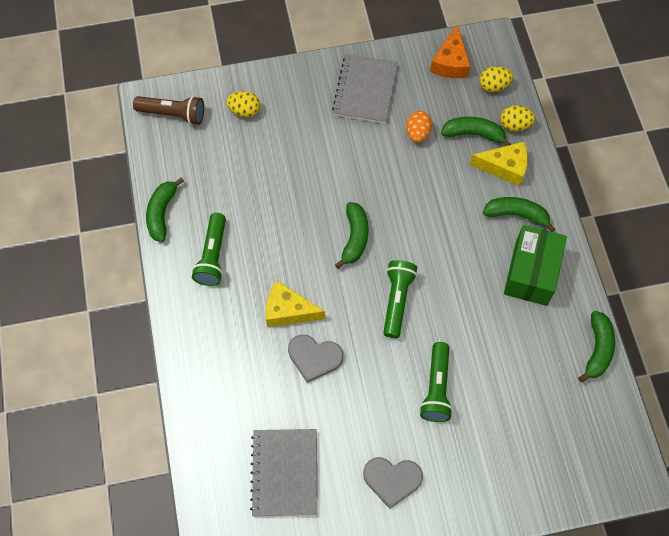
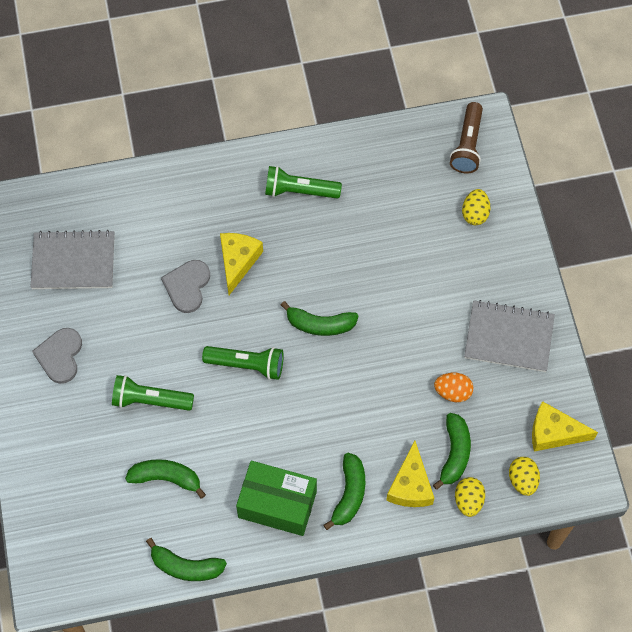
camera: 90 degrees right, 0 degrees up
green banana [146,178,184,242] -> green banana moved to [125,459,206,499]
orange cheese [430,25,471,78] -> yellow cheese [532,401,598,452]

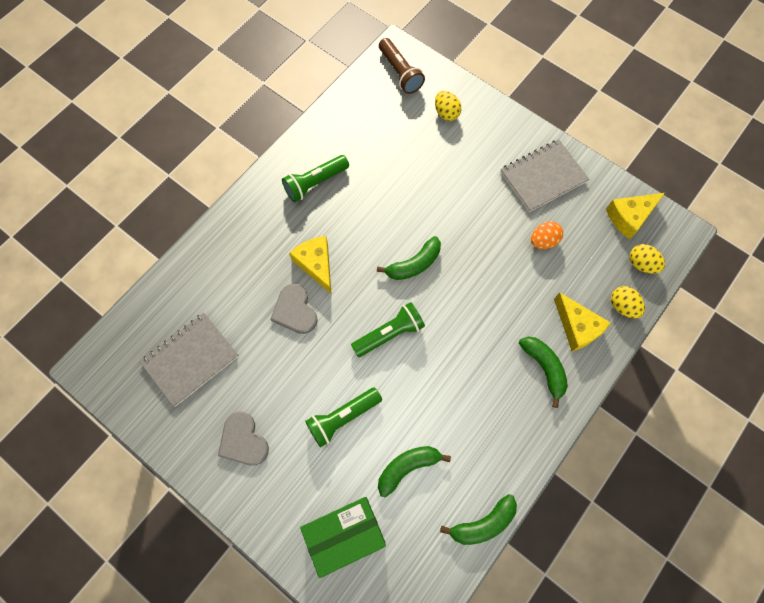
camera: 40 degrees left, 5 degrees up
green box [236,461,317,536] -> green box moved to [300,497,386,578]
green banana [433,413,471,490] -> none

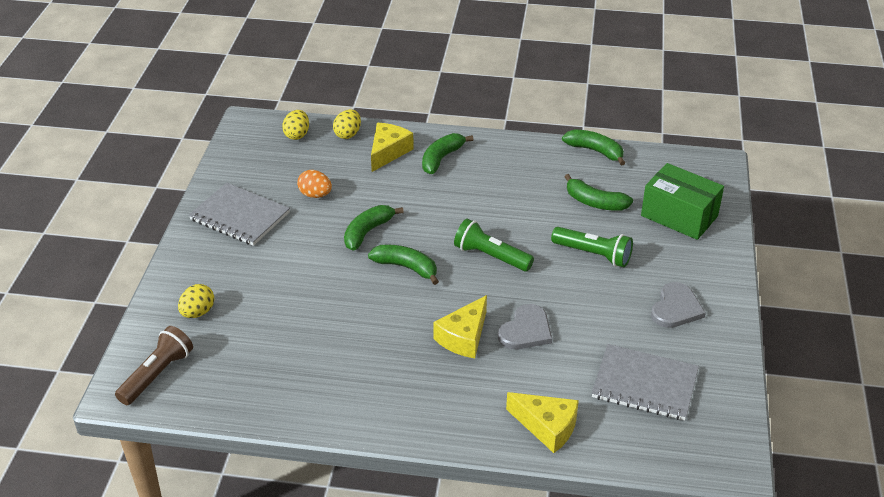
camera: 120 degrees left, 30 degrees down
green flashlight [282,155,349,202] -> none
yellow cheese [606,193,665,239] -> yellow cheese moved to [506,392,579,453]
none -> green banana [344,205,404,251]

